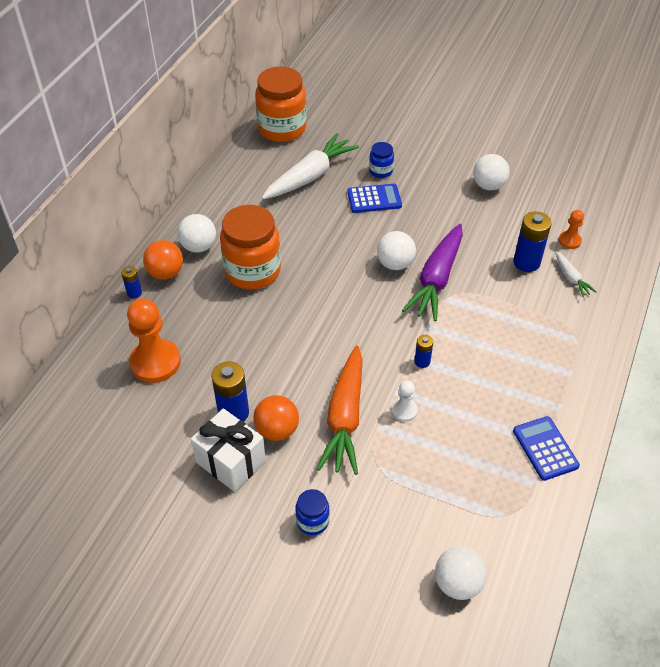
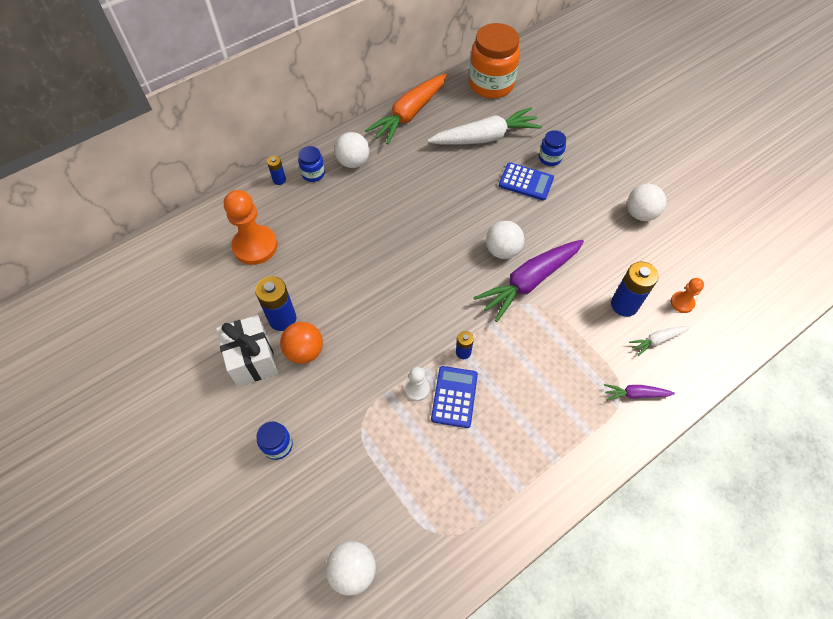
camera: 30 degrees right, 10 degrees up
orange ball [143,240,183,280] -> blue jar [298,146,325,182]
orange jar [220,205,281,290] -> none
orange carrot [317,346,363,475] -> orange carrot moved to [365,74,447,144]
blue calculator [513,416,580,481] -> blue calculator moved to [431,366,478,428]
white carrot [555,251,597,297] -> white carrot turned 60 degrees clockwise [629,326,690,356]
none -> purple carrot [604,384,675,401]

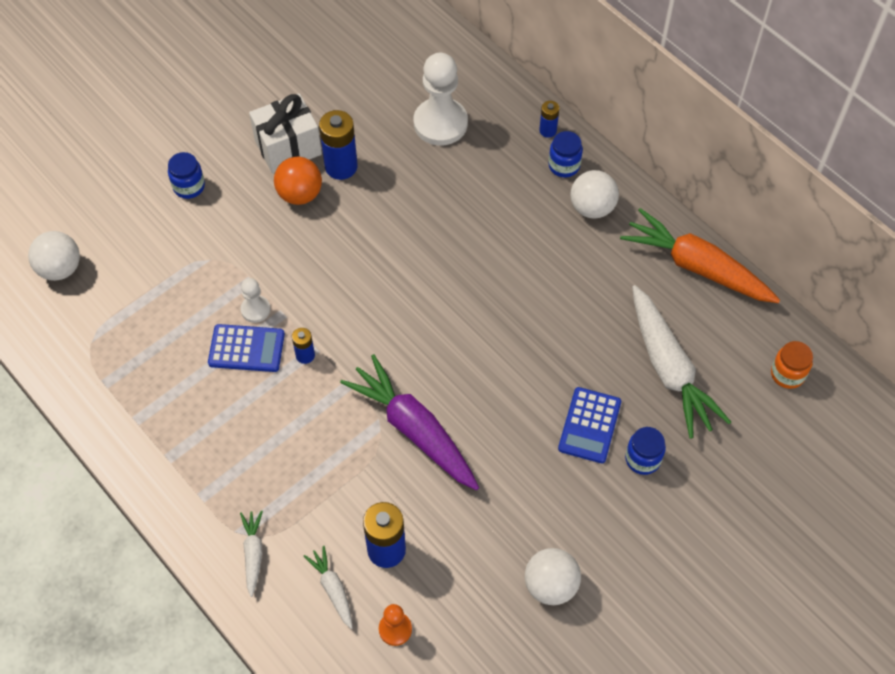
camera: 85 degrees right, 0 degrees up
orange pawn [224,190,277,265] -> white pawn [414,53,468,145]
orange jar [469,23,520,98] -> orange jar [771,341,813,389], size x0.47
white ball [486,221,524,259] -> none
purple carrot [604,384,675,401] -> white carrot [240,510,263,597]

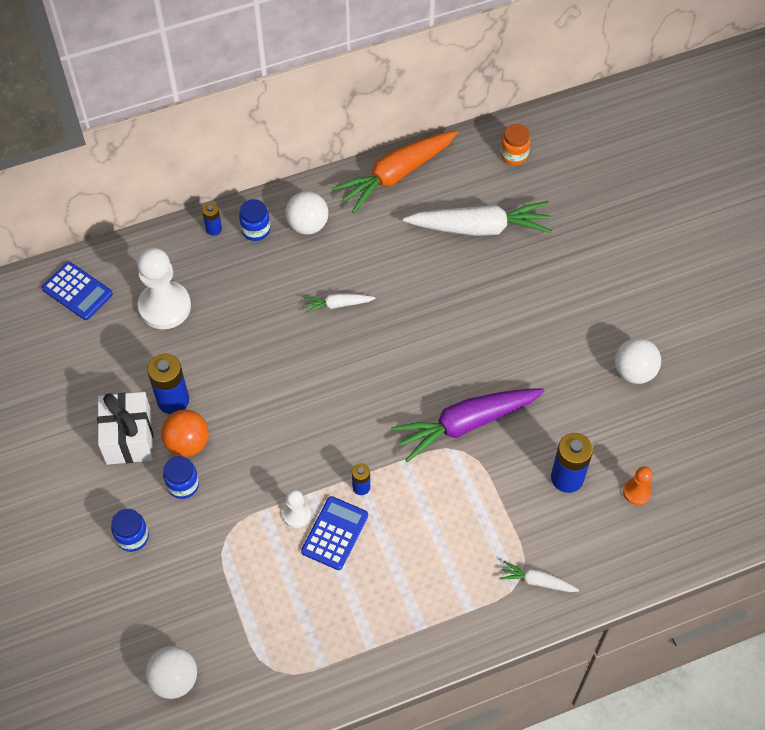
camera: 70 degrees left, 0 degrees up
white carrot [304,546,353,629] -> white carrot moved to [303,293,376,313]
blue calculator [558,387,621,463] -> blue calculator moved to [42,262,113,320]
blue jar [625,427,666,475] -> blue jar moved to [163,456,199,499]

